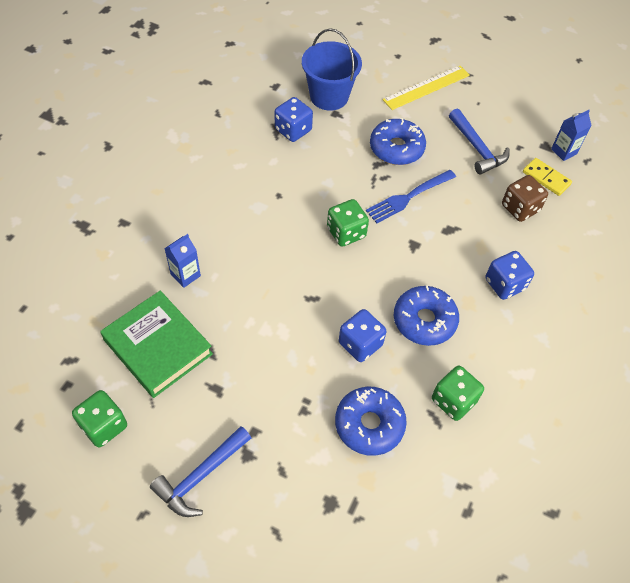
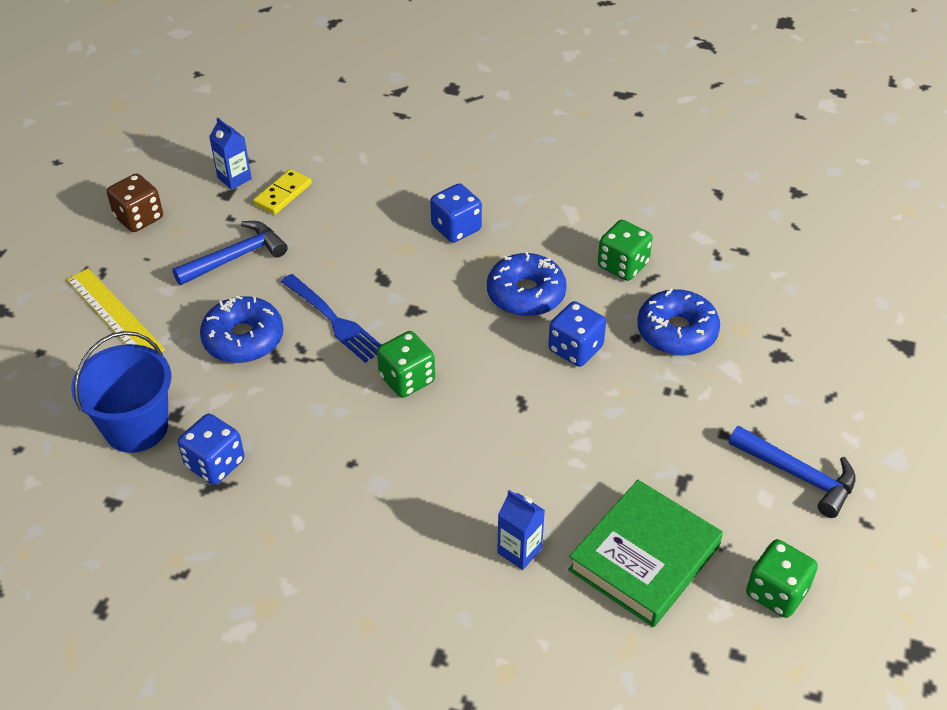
camera: 95 degrees left, 10 degrees down
brown dice [502,175,548,222] -> brown dice moved to [107,173,163,232]

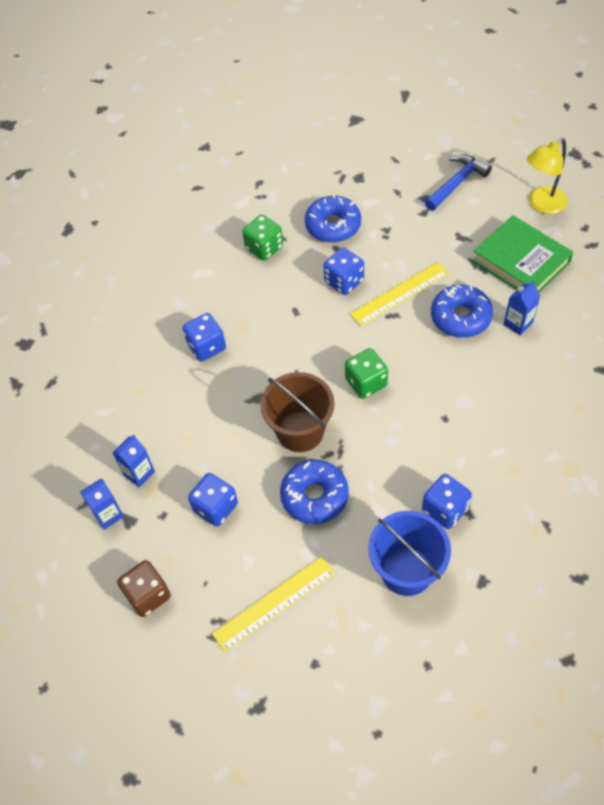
camera: 80 degrees left, 10 degrees up
blue hammer [172,221,288,285] -> blue dice [188,473,238,527]
yellow domino [253,169,312,214] -> blue carton [113,434,155,487]
blue fork [281,274,381,363] -> brown bucket [260,372,334,452]
blue donut [487,252,567,317] -> blue donut moved to [431,285,493,338]
green dice [746,539,818,618] -> yellow lamp [527,138,568,214]
none -> yellow ruler [350,262,449,326]

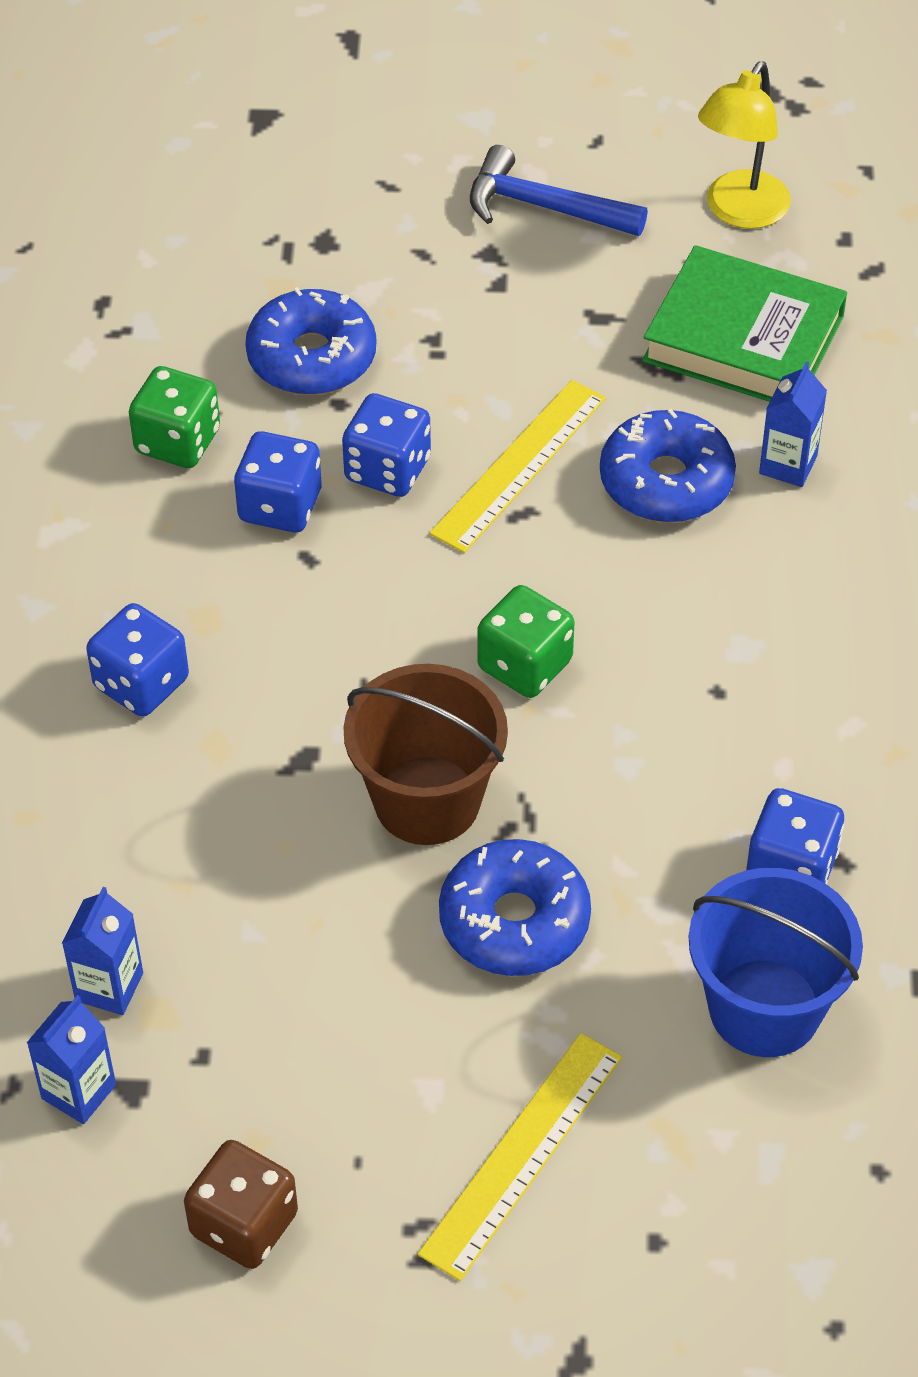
camera: 25 degrees left, 5 degrees down
blue dice [188,473,238,527] -> blue dice moved to [234,431,322,532]
blue hammer [425,154,492,211] -> blue hammer turned 90 degrees counterclockwise [470,145,648,236]

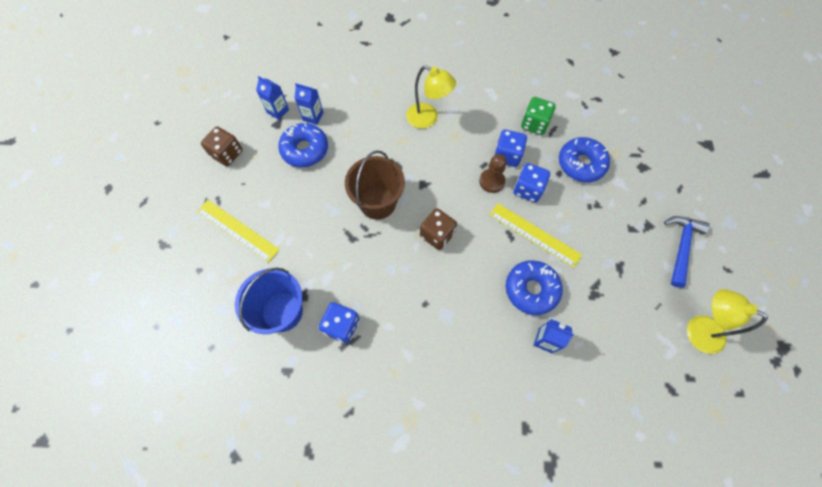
camera: 90 degrees right, 15 degrees up
blue dice [86,603,189,717] -> yellow lamp [406,65,456,129]
blue donut [439,839,591,976] -> blue donut moved to [278,123,328,167]
green dice [477,585,574,698] -> brown dice [420,208,457,250]
green book [642,245,847,402] -> none
none -> brown pawn [479,154,507,193]

